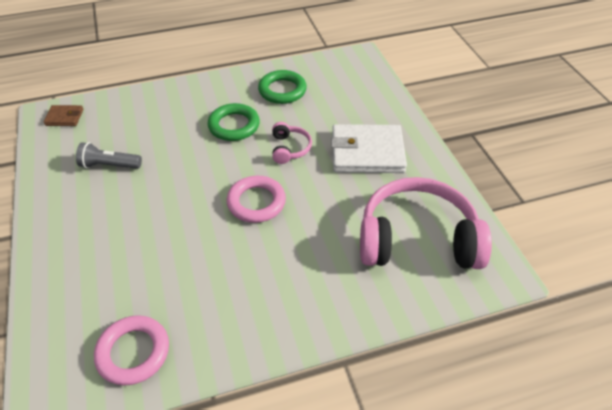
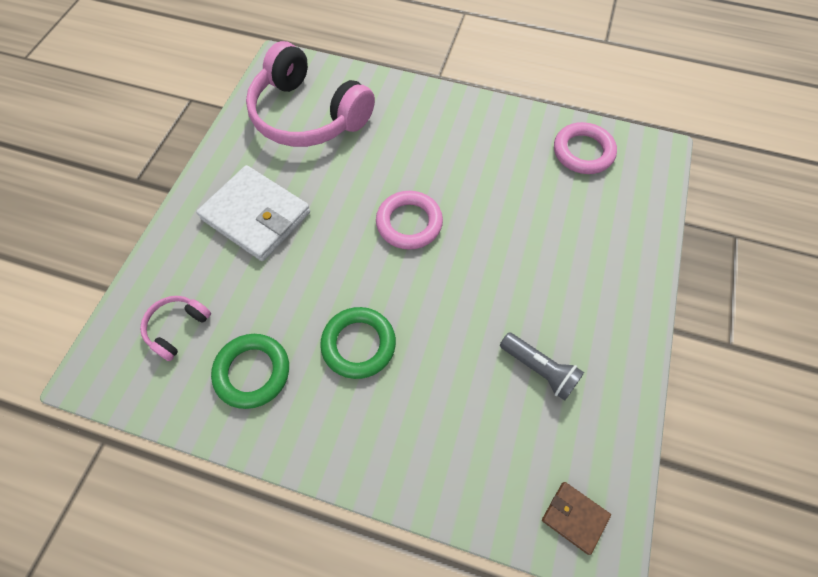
camera: 145 degrees left, 15 degrees up
pink headphones [272,122,312,164] -> pink headphones moved to [140,296,211,361]

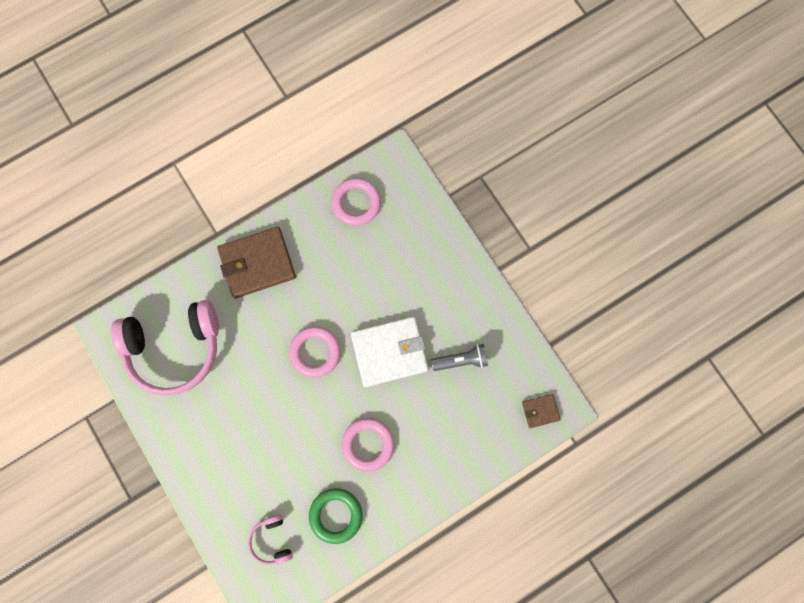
camera: 50 degrees left, 15 degrees up
white wallet [196,165,310,261] -> white wallet moved to [351,317,429,387]
green ring [320,307,396,379] -> pink ring [342,418,394,472]
none -> brown wallet [217,227,296,298]

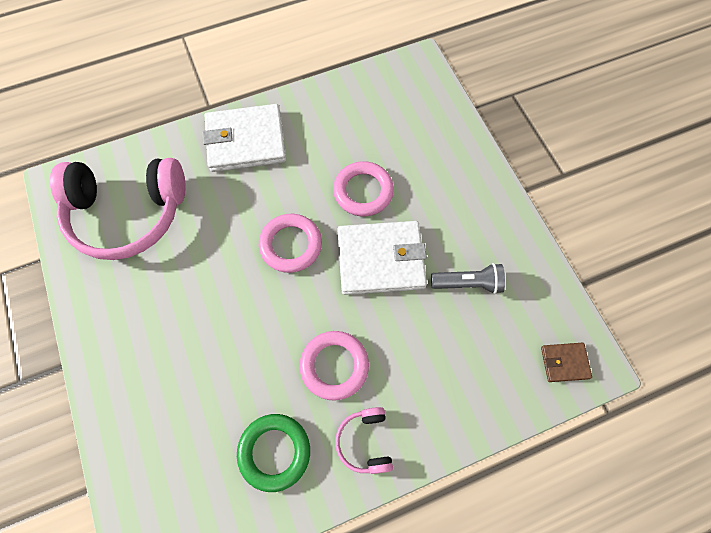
camera: 10 degrees right, 10 degrees down
brown wallet [217,227,296,298] -> white wallet [202,104,286,172]
pink headphones [248,515,293,565] -> pink headphones moved to [335,407,393,474]
pink ring [331,178,381,226] -> pink ring moved to [333,161,394,216]

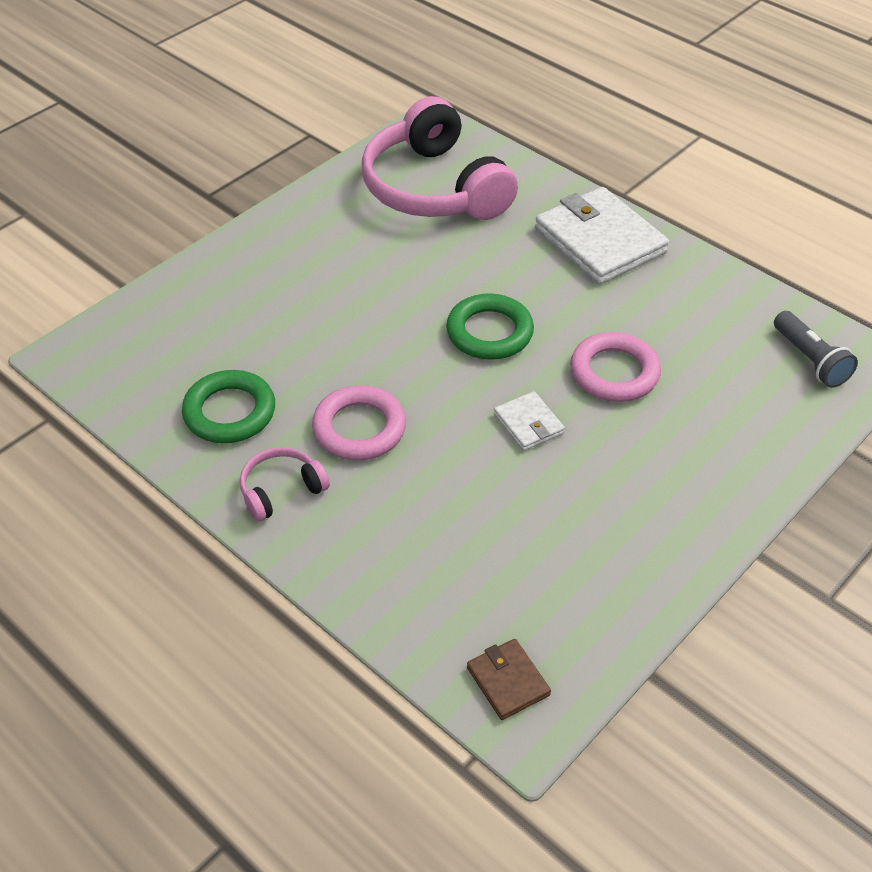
camera: 65 degrees right, 20 degrees down
pink ring [259,214,322,273] -> green ring [446,293,534,360]
white wallet [337,221,427,295] -> white wallet [494,391,565,451], size x0.48
grey flashlight [431,263,505,294] -> grey flashlight moved to [774,311,858,388]

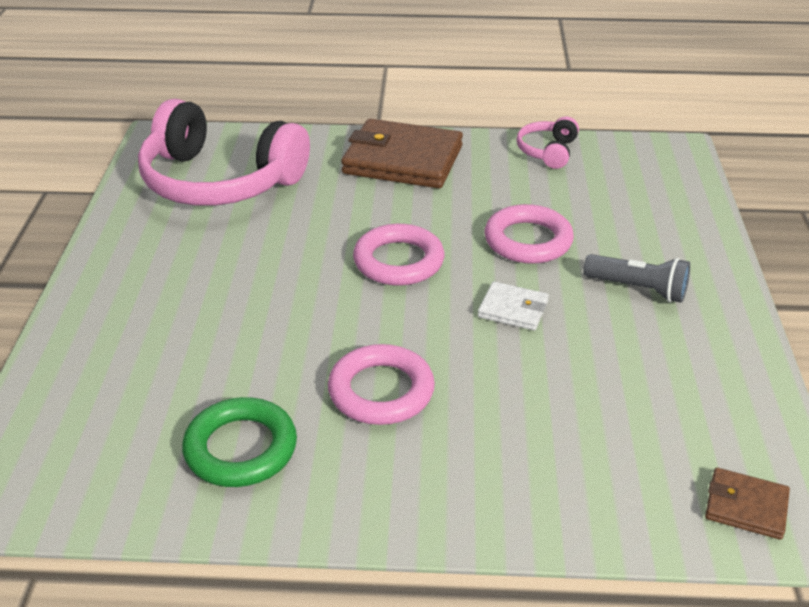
camera: 40 degrees left, 10 degrees down
pink headphones [240,447,330,522] -> pink headphones moved to [517,117,579,169]
green ring [446,293,534,360] -> pink ring [353,224,444,286]
white wallet [535,187,669,285] -> brown wallet [341,119,463,188]
grey flashlight [774,311,858,388] -> grey flashlight moved to [583,254,690,303]

